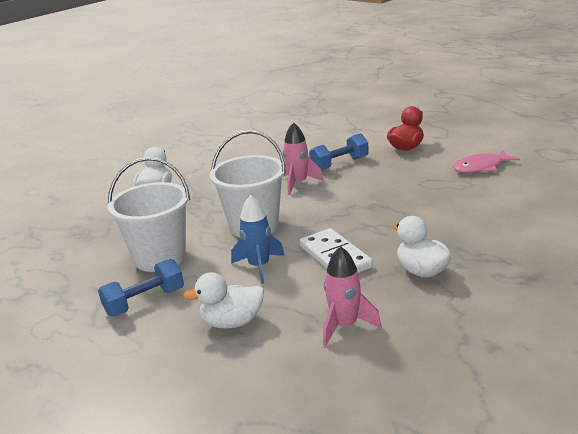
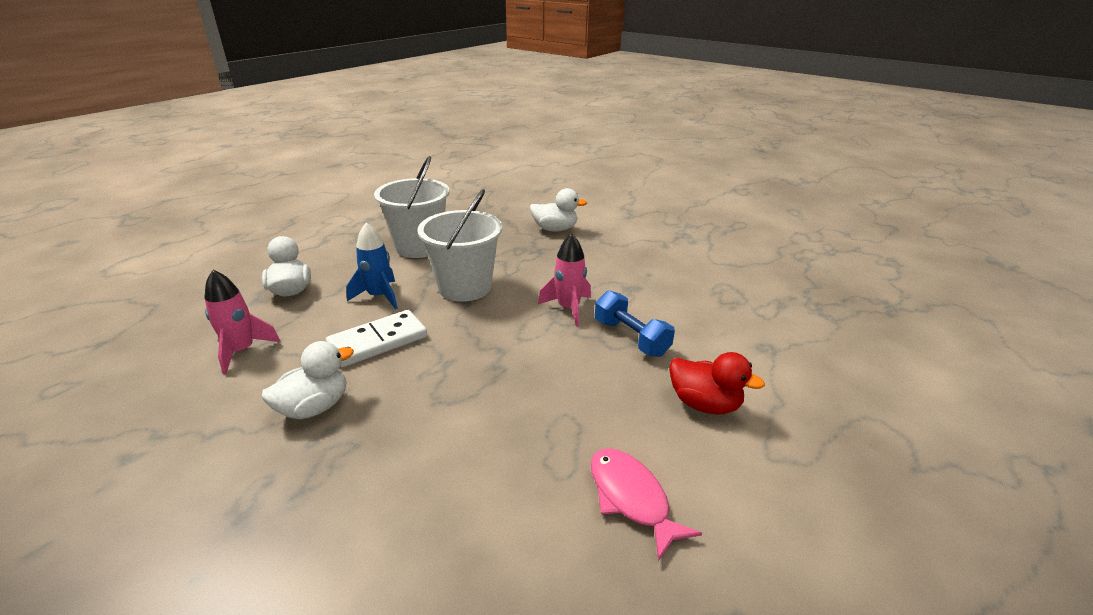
camera: 80 degrees right, 5 degrees up
blue dumbbell [98,259,184,316] -> none

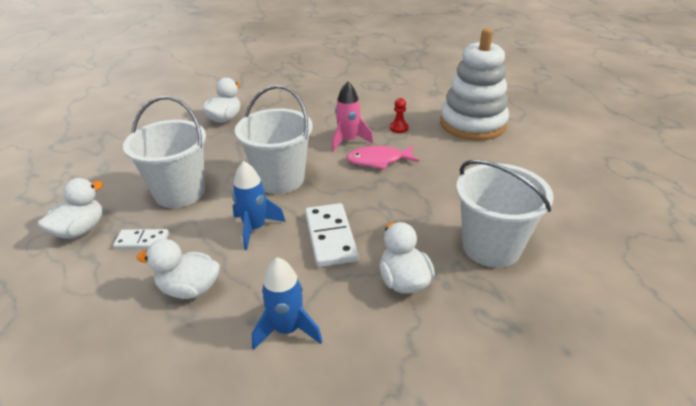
camera: 65 degrees left, 5 degrees up
pink rocket [204,270,281,375] -> blue rocket [252,257,323,350]
pink fish [591,448,702,561] -> pink fish moved to [346,145,419,170]
blue dumbbell [595,290,675,357] -> red pawn [390,98,409,133]
red duck [669,352,765,414] -> white stacking toy [440,28,509,141]
none -> white duck [38,178,103,239]
none -> white domino [113,229,169,249]
none -> white bucket [456,160,554,268]

